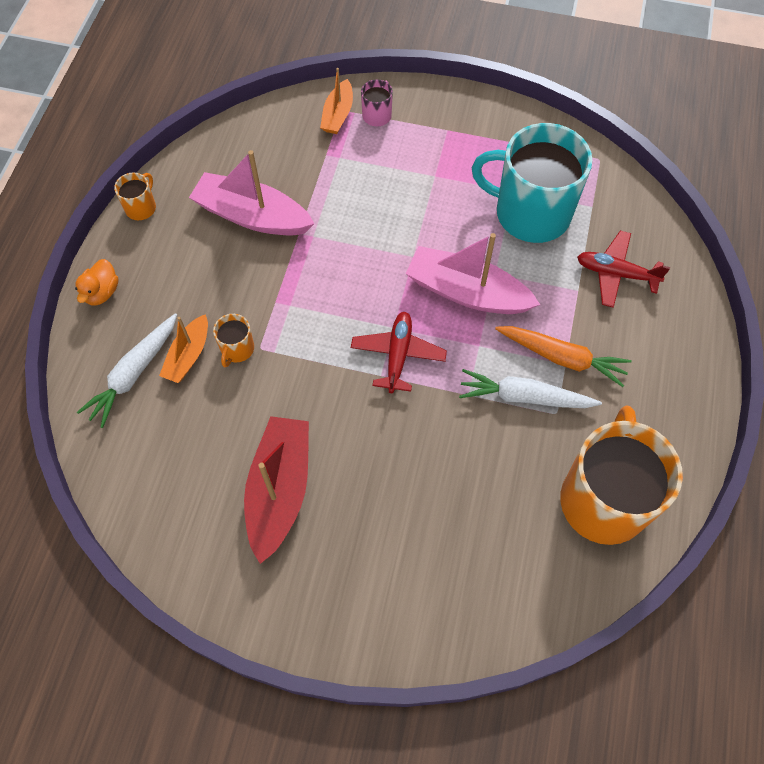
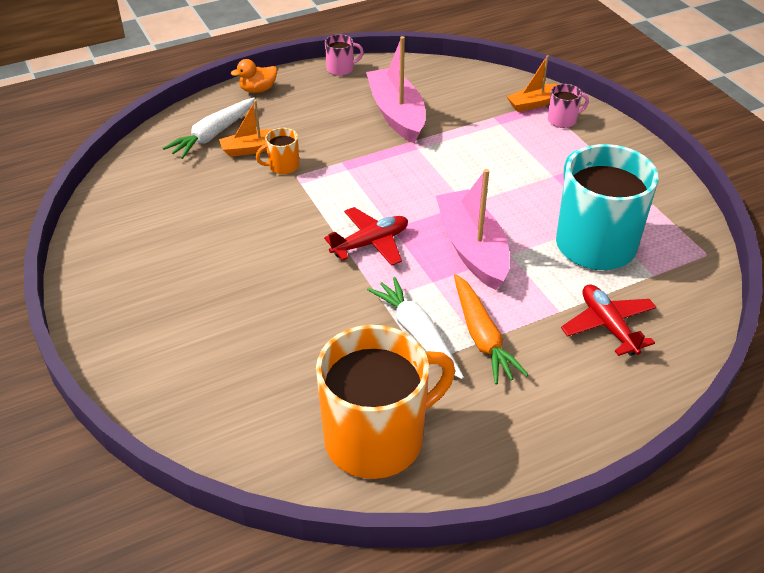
camera: 50 degrees right, 20 degrees down
white carrot [77,313,177,428] -> white carrot turned 45 degrees counterclockwise [163,98,255,159]
orange mug [114,173,156,220] -> pink mug [325,34,364,76]
red boat [244,416,309,564] -> none

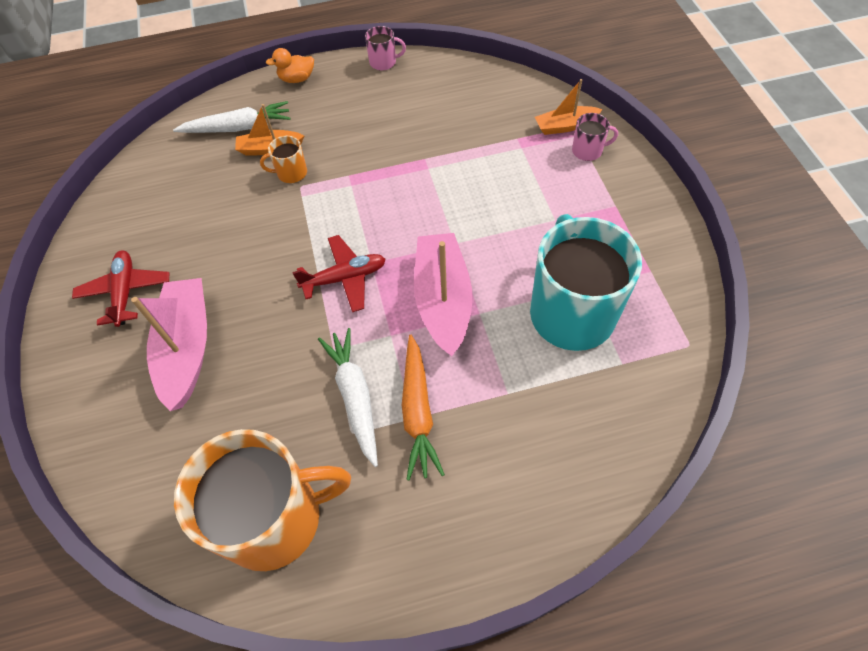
camera: 15 degrees right, 15 degrees up
white carrot [163,98,255,159] -> white carrot turned 150 degrees counterclockwise [173,101,291,133]
pink boat [366,36,426,144] -> pink boat moved to [131,278,207,411]
red plane [561,284,657,356] -> red plane moved to [72,250,169,327]

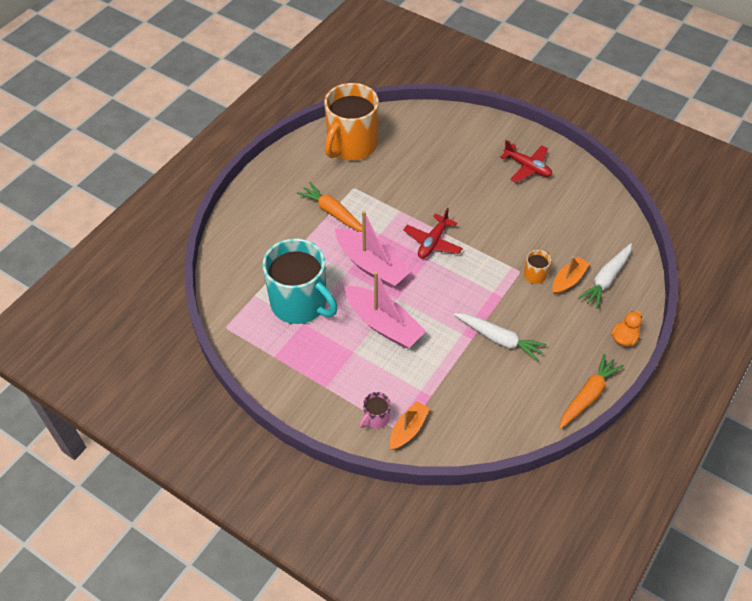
camera: 135 degrees right, 5 degrees down
pink boat [131,278,207,411] -> pink boat moved to [344,271,426,348]
white carrot [318,328,378,467] -> white carrot moved to [454,313,547,362]
pink mug [365,26,406,70] -> orange carrot [559,354,624,429]

